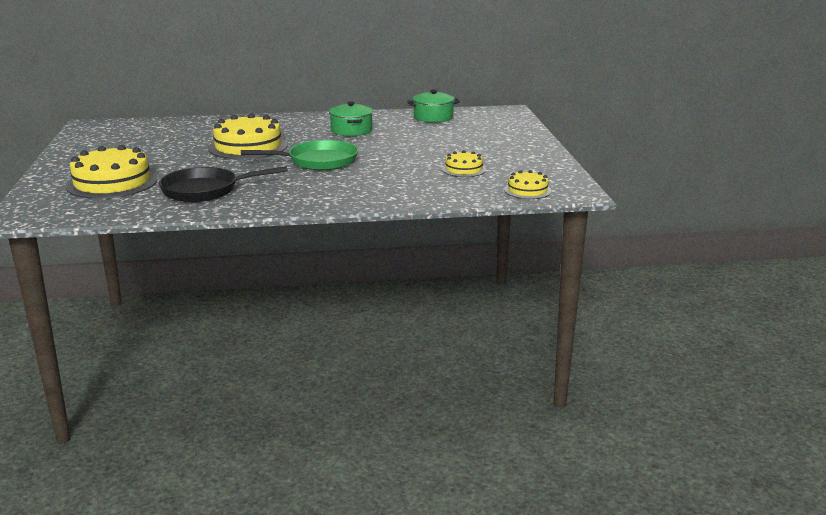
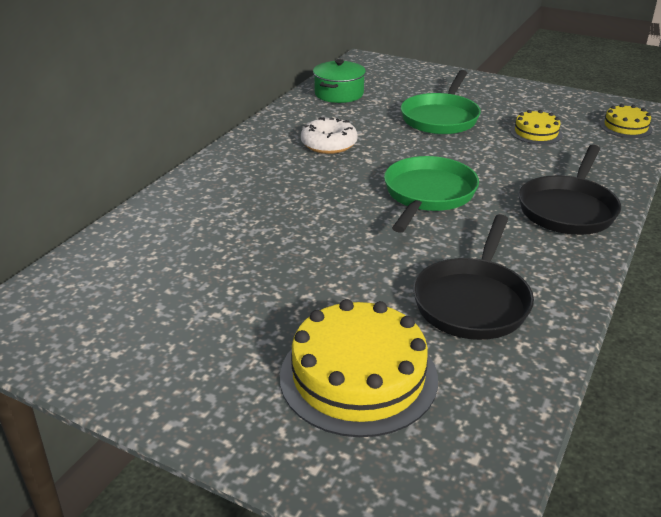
camera: 55 degrees left, 10 degrees up
yellow cake [208,113,288,160] -> none
green pot [329,101,373,136] -> white donut [301,117,358,154]
none -> green pan [401,70,481,135]
none -> black pan [519,145,621,235]

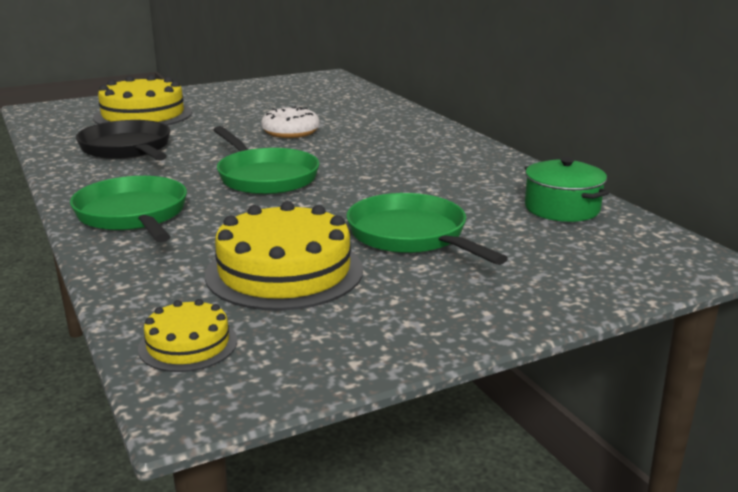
camera: 125 degrees right, 10 degrees down
white donut [301,117,358,154] -> white donut moved to [261,106,320,138]
yellow cake [510,110,563,144] -> yellow cake [205,201,363,311], size x1.91
black pan [519,145,621,235] -> green pan [70,176,187,242]

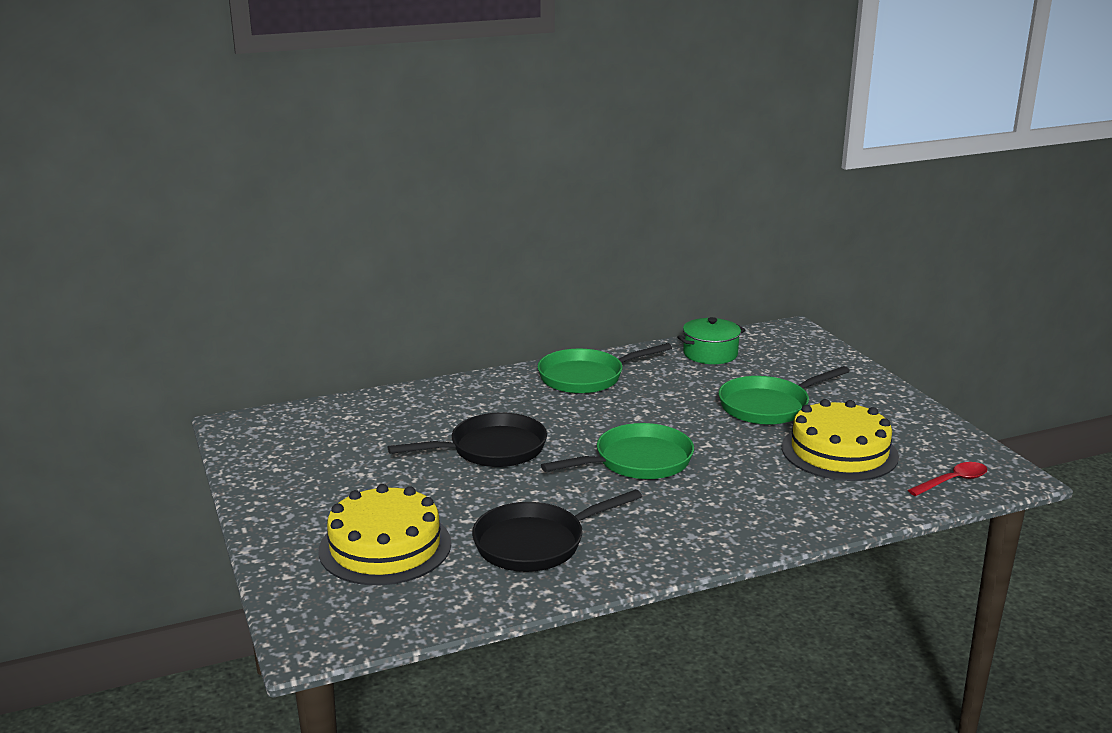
camera: 85 degrees left, 0 degrees up
green pan [70,176,187,242] -> green pan moved to [538,343,672,394]
yellow cake [138,299,237,372] -> red spoon [908,462,988,496]
white donut [261,106,320,138] -> black pan [388,412,547,467]

